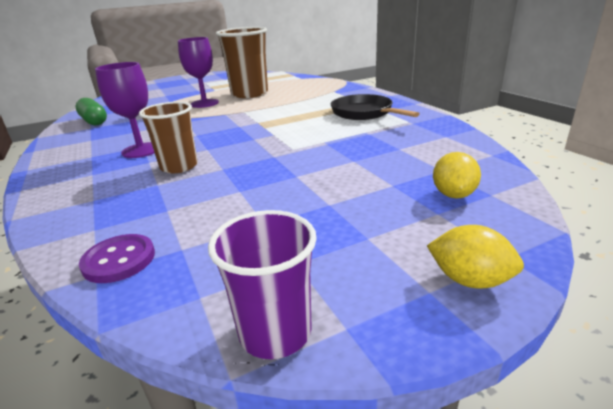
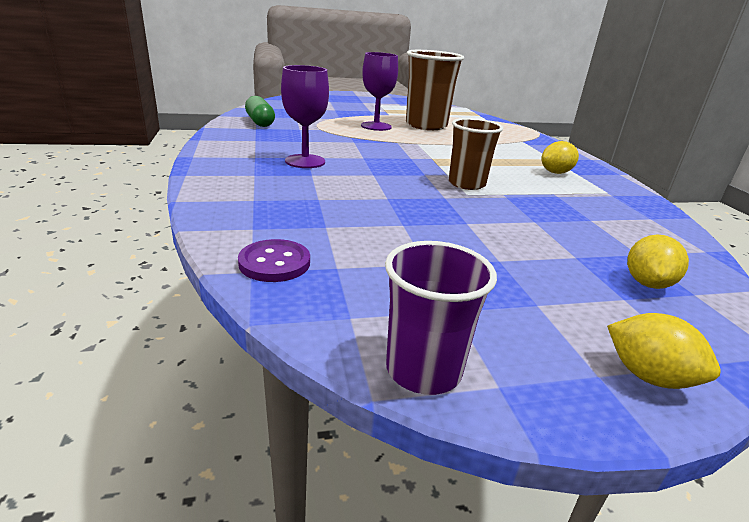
camera: 10 degrees right, 0 degrees up
brown cup [139,102,198,173] -> brown cup moved to [449,118,503,190]
black pan [331,94,420,120] -> yellow lemon [541,141,579,174]

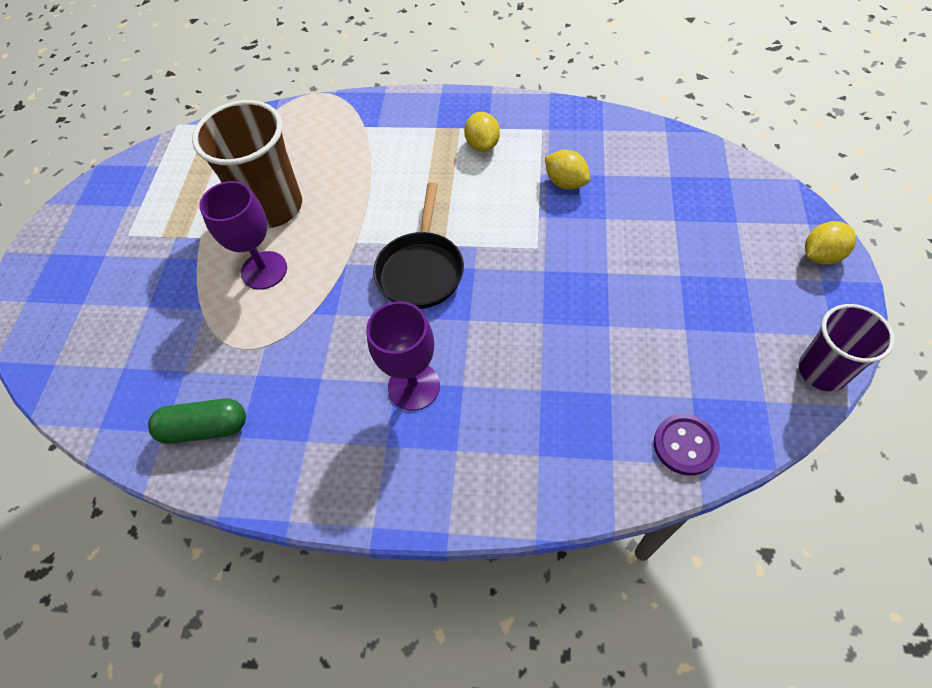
camera: 65 degrees left, 30 degrees up
brown cup [449,118,503,190] -> none
yellow lemon [627,235,689,289] -> yellow lemon moved to [545,150,590,189]
none -> black pan [373,183,464,309]

